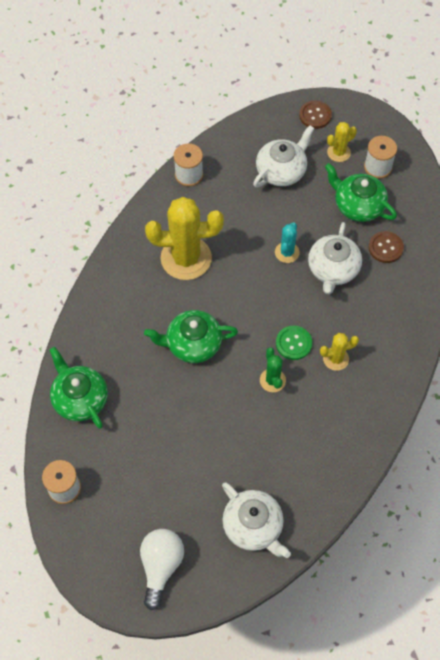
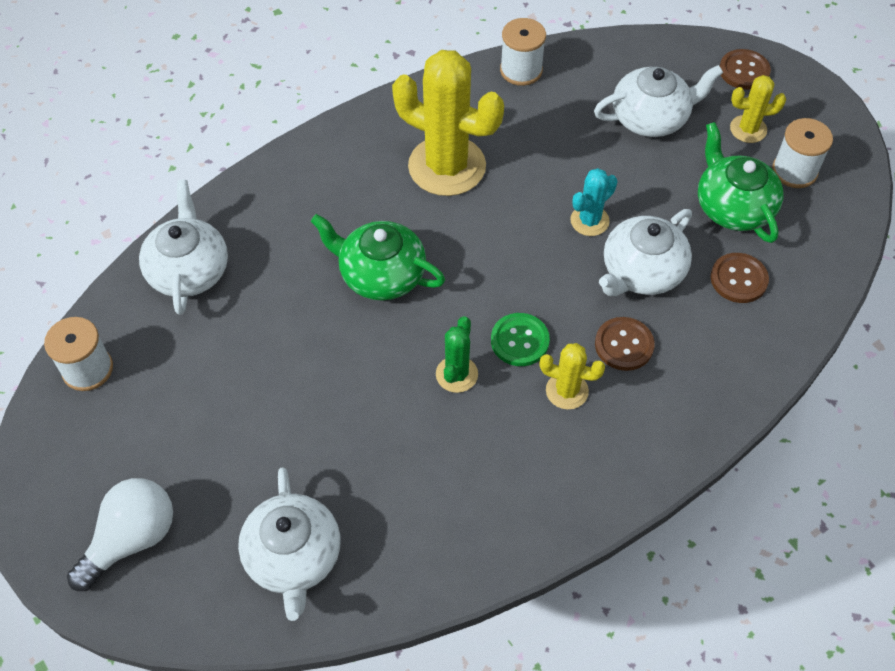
camera: 30 degrees right, 5 degrees down
green teapot [49,347,108,429] -> white teapot [139,180,228,315]
none -> brown button [595,317,655,371]

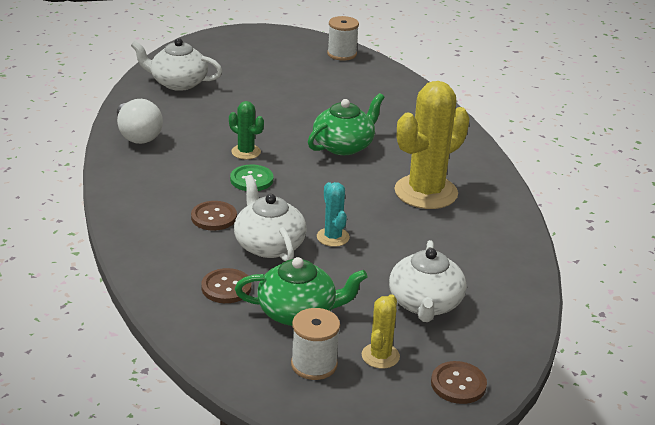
camera: 110 degrees right, 25 degrees down
white light bulb [67,478,173,591] -> white light bulb moved to [117,99,163,144]
white teapot [139,180,228,315] -> none
white spool [500,18,546,86] -> none
yellow cactus [540,343,605,410] -> none

